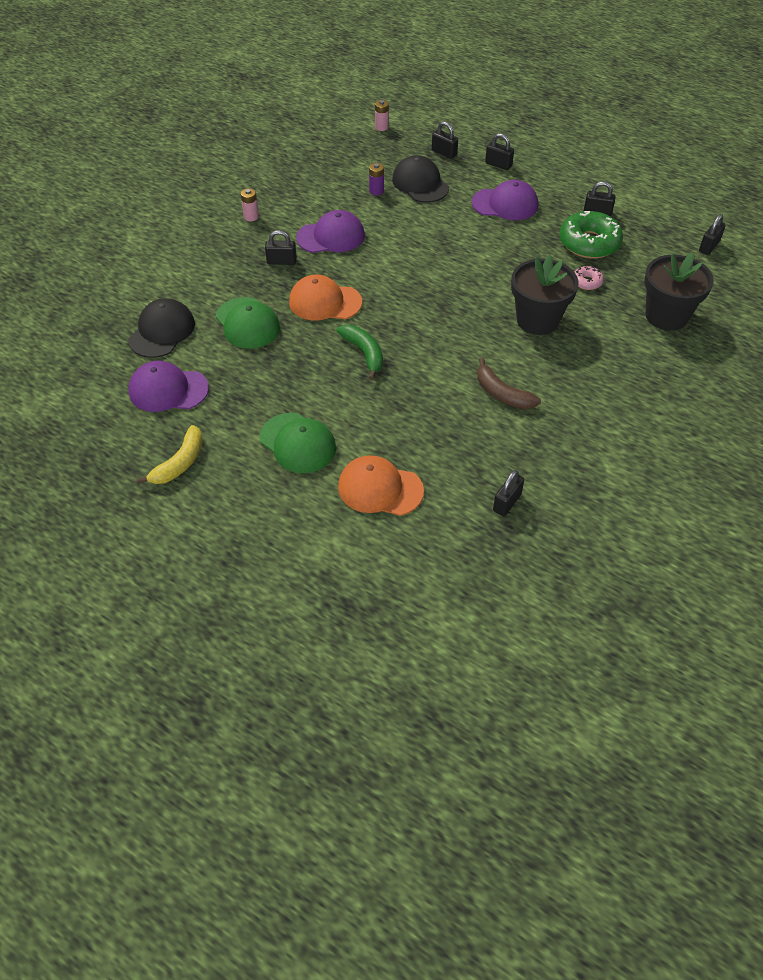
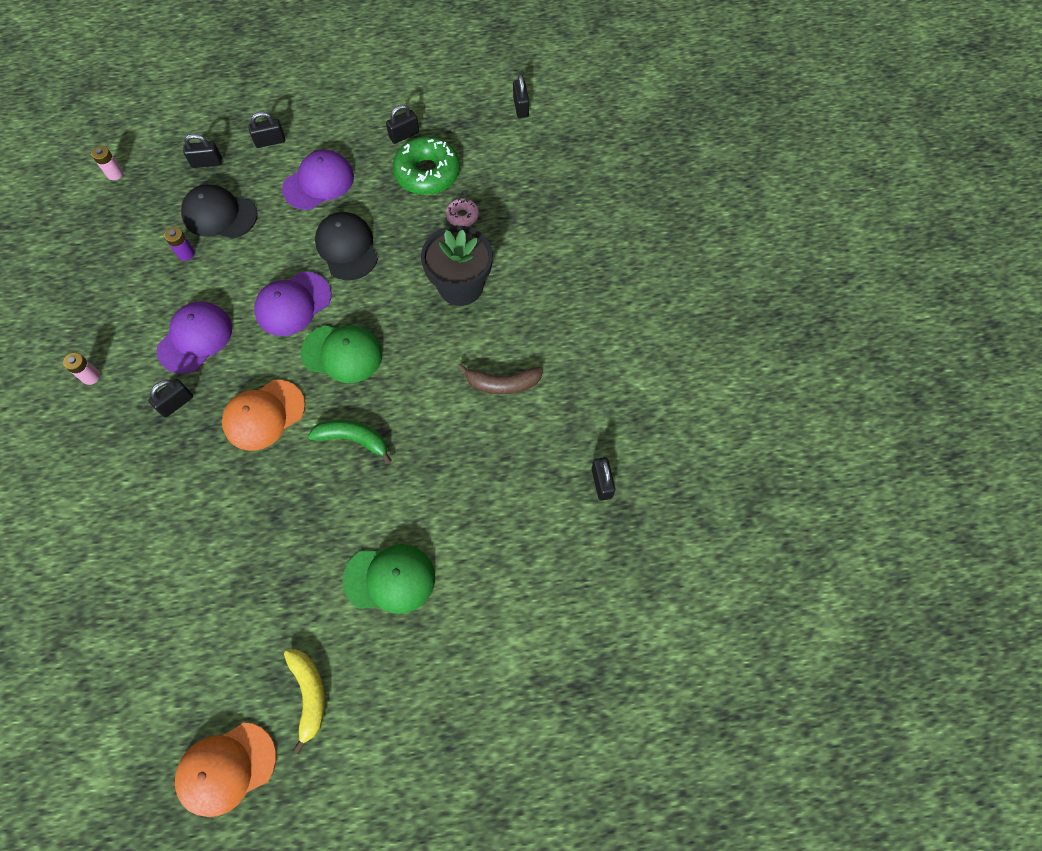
camera: 45 degrees left, 15 degrees up
black cap [128,298,195,358] -> black cap moved to [315,212,378,280]
purple cap [128,361,209,412] -> purple cap moved to [254,272,331,336]
green cap [216,297,280,349] -> green cap moved to [301,325,383,383]
orange cap [338,455,424,516] -> orange cap moved to [175,723,276,817]
black flower pot [644,253,714,331] -> none

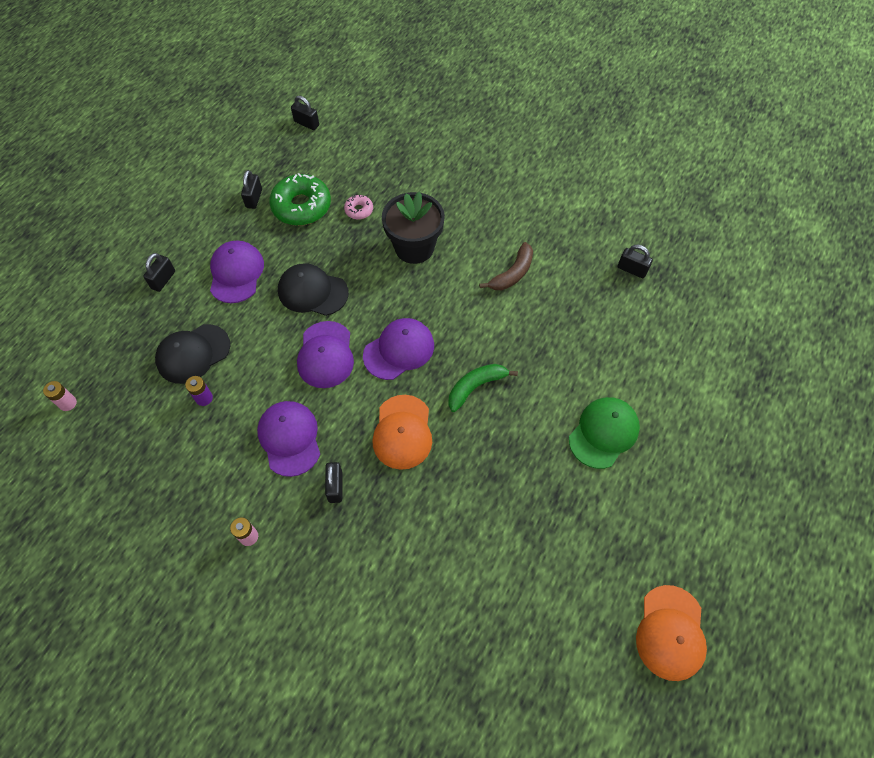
camera: 50 degrees left, 5 degrees down
black padlock [183,134,222,168] -> none
yellow banana [284,649,325,754] -> none
green cap [301,325,383,383] -> purple cap [363,318,434,380]

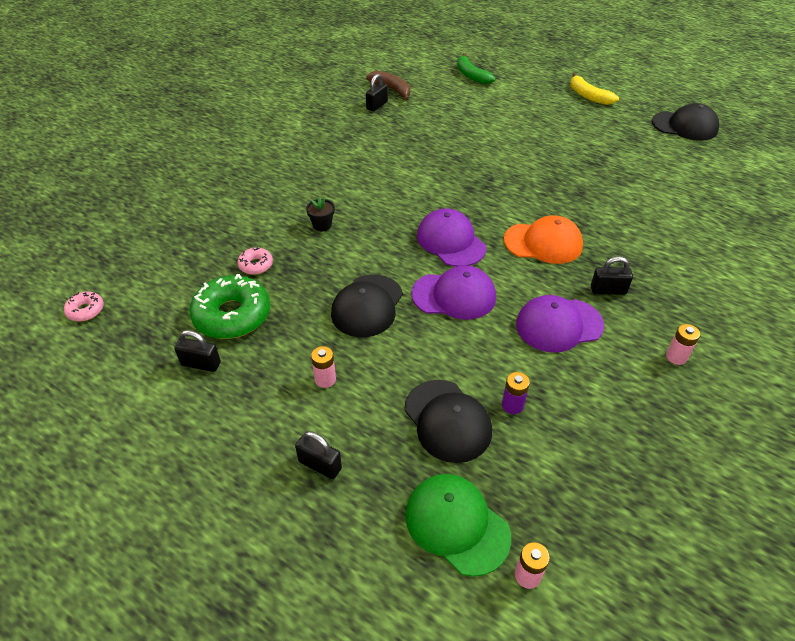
camera: 85 degrees left, 15 degrees down
purple cap [210,241,264,303] -> pink battery [311,346,336,388]
black padlock [291,96,319,130] -> pink donut [64,292,104,321]
black flower pot [382,192,445,264] -> black flower pot [306,197,335,231], size x0.43
green banana [448,364,518,412] -> green banana moved to [457,53,496,84]
brown banana [479,242,533,290] -> brown banana moved to [366,71,410,101]
green cap [569,397,640,469] -> green cap moved to [405,474,511,577]
orange cap [636,585,707,681] -> black cap [652,103,719,141]
none -> yellow banana [571,73,619,105]

